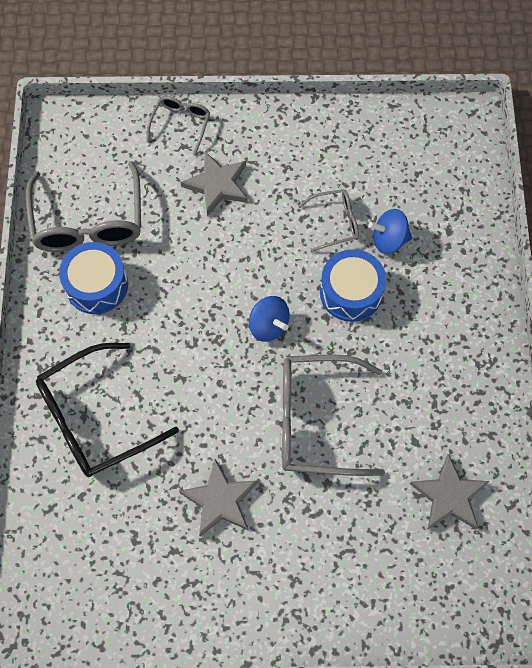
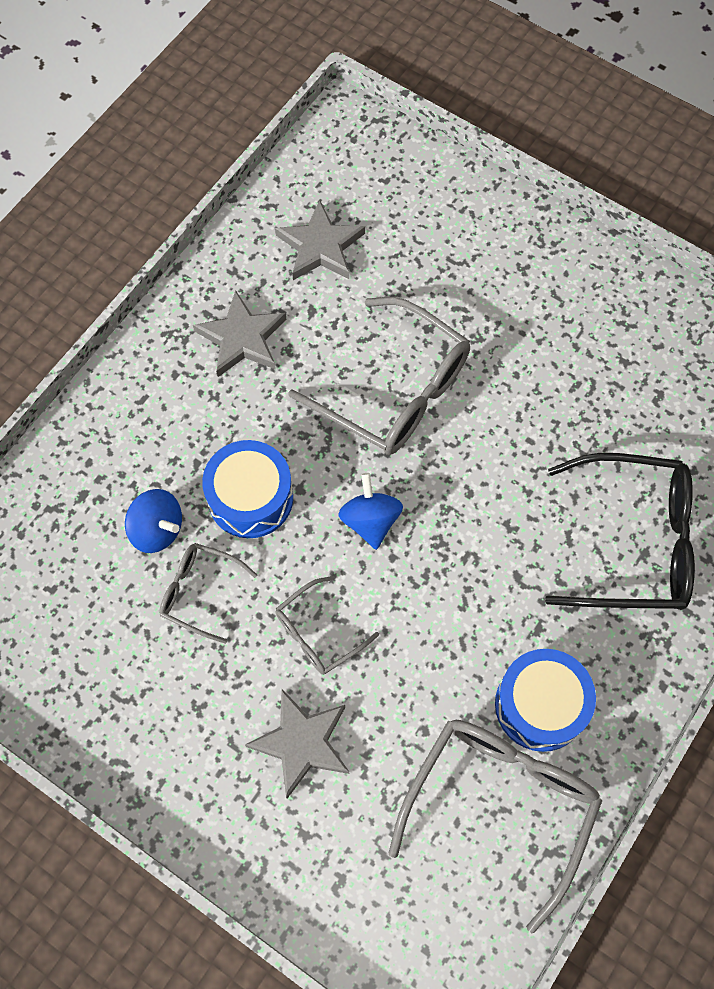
camera: 145 degrees left, 0 degrees up
grey glasses [147,96,210,156] -> grey glasses moved to [275,576,379,675]
grey star [179,459,257,537] -> grey star moved to [193,290,286,377]

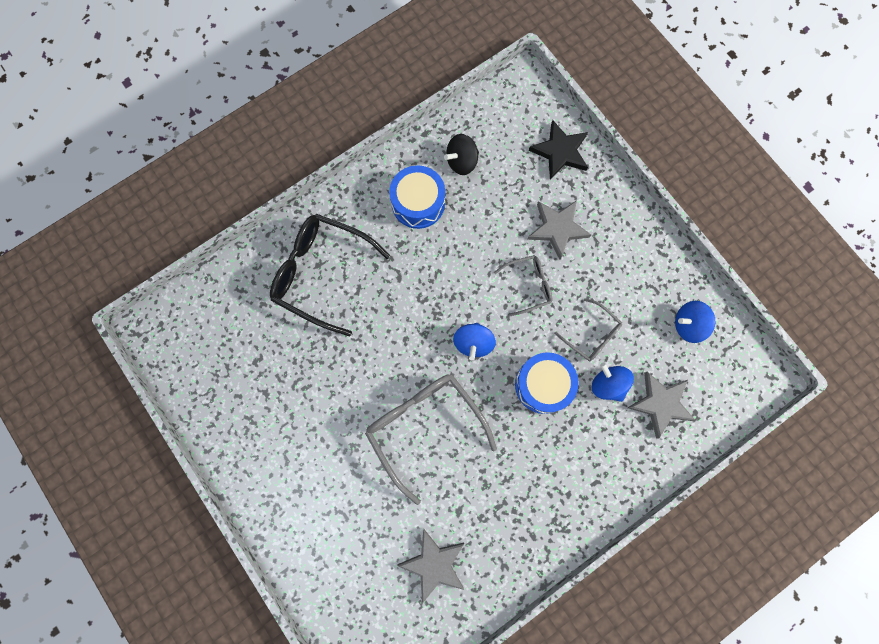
camera: 160 degrees left, 10 degrees up
grey star [193,290,286,377] -> grey star moved to [627,372,696,439]
grey glasses [388,720,603,933] -> black spinning top [444,134,479,175]
none -> black star [529,120,588,179]
none -> blue spinning top [675,301,715,343]

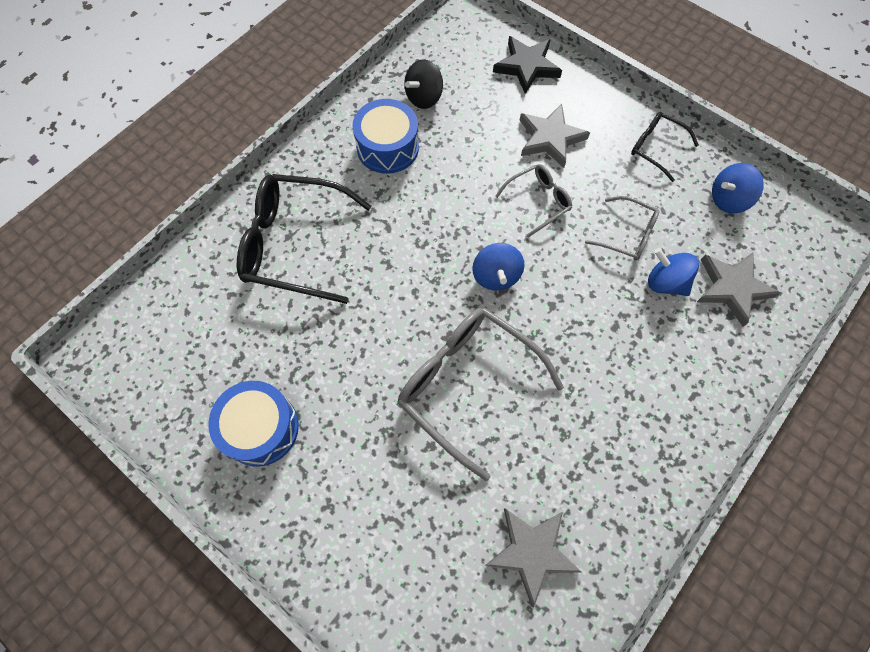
camera: 15 degrees left, 10 degrees down
blue drum [515,352,579,414] -> blue drum moved to [208,381,299,467]
none -> black glasses [631,112,699,182]

